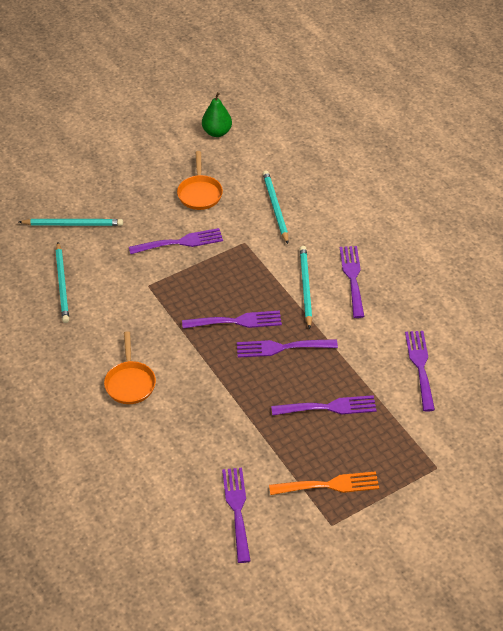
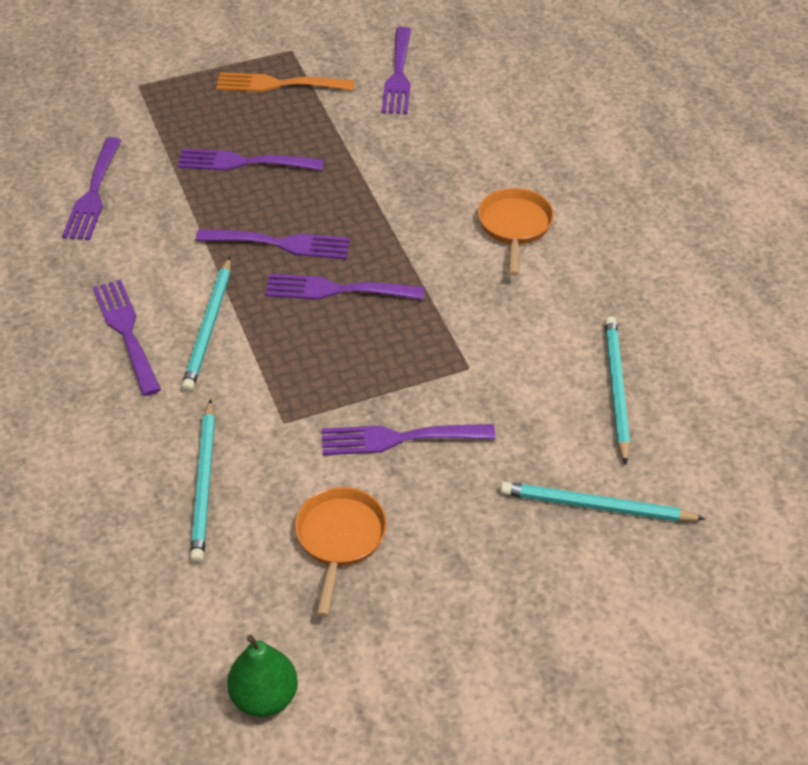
camera: 170 degrees left, 0 degrees up
purple fork [340,246,364,318] -> purple fork turned 150 degrees clockwise [93,279,161,396]

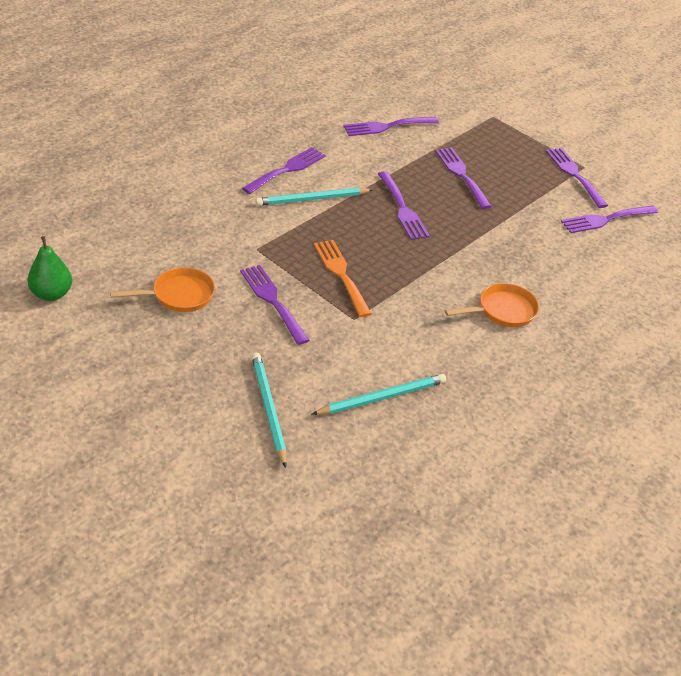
camera: 60 degrees right, 5 degrees down
turquoise pencil [190,399,215,563] -> none
orange fork [216,72,355,92] -> orange fork moved to [314,240,372,317]
purple fork [265,274,424,300] -> purple fork moved to [546,148,608,208]

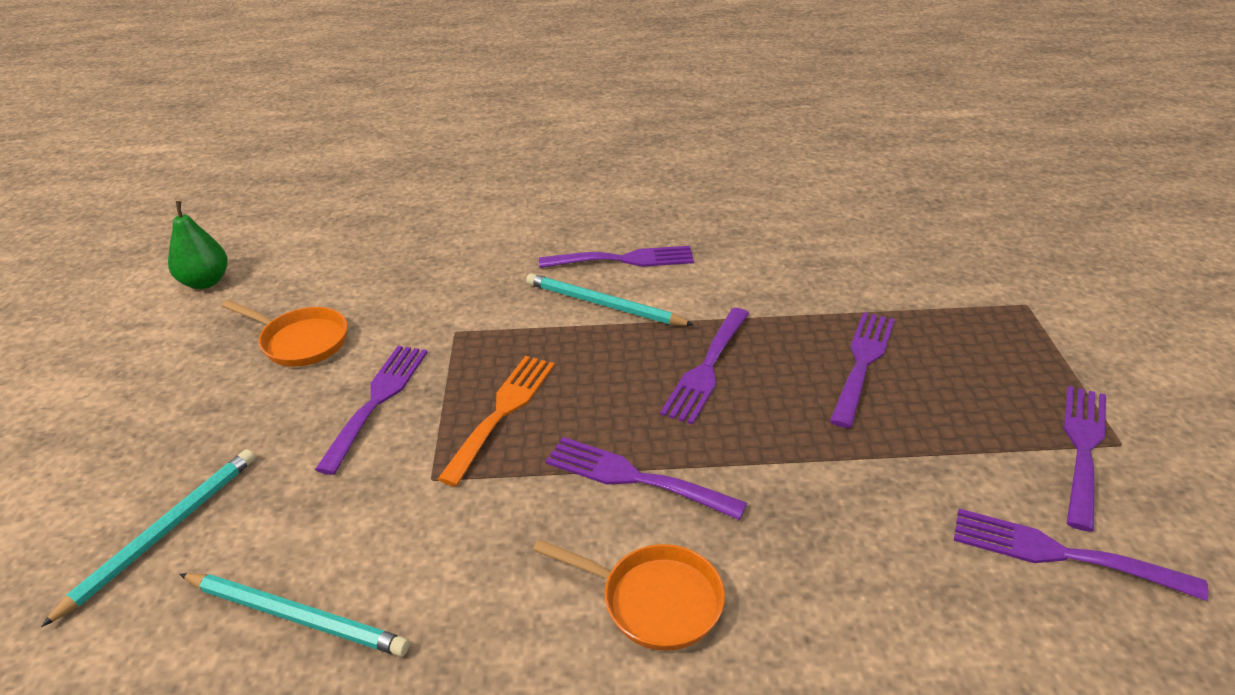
camera: 50 degrees right, 5 degrees down
purple fork [343,117,439,136] -> purple fork moved to [545,437,747,520]

